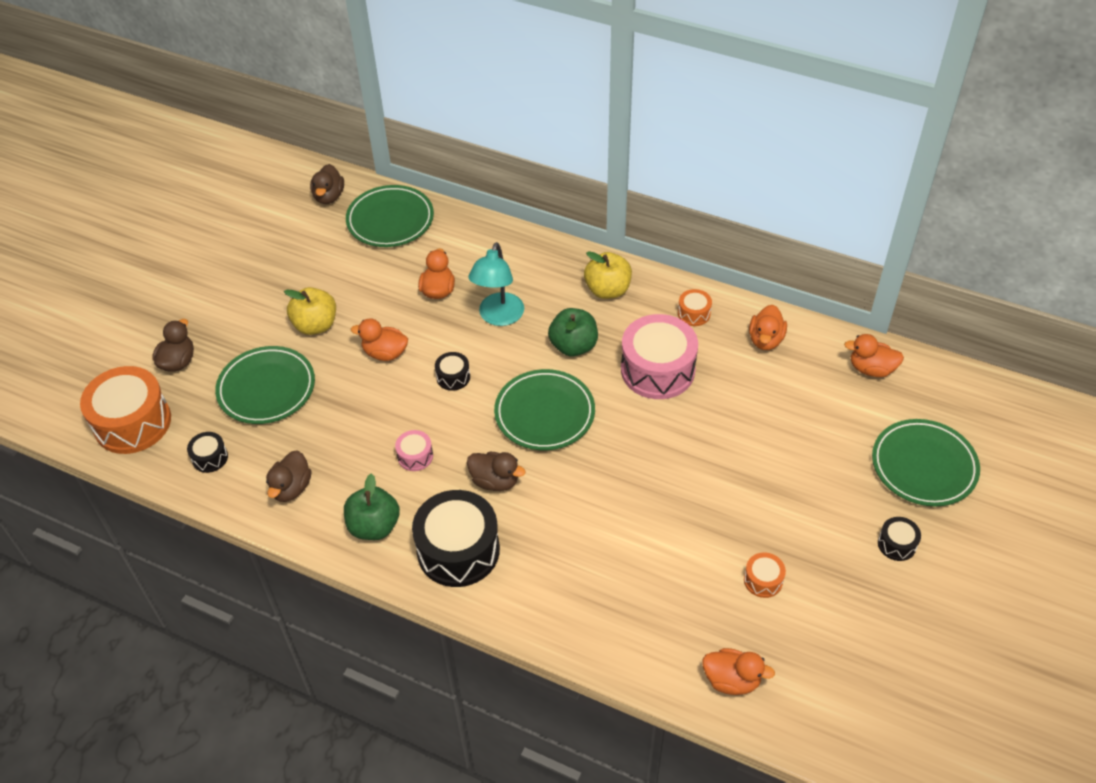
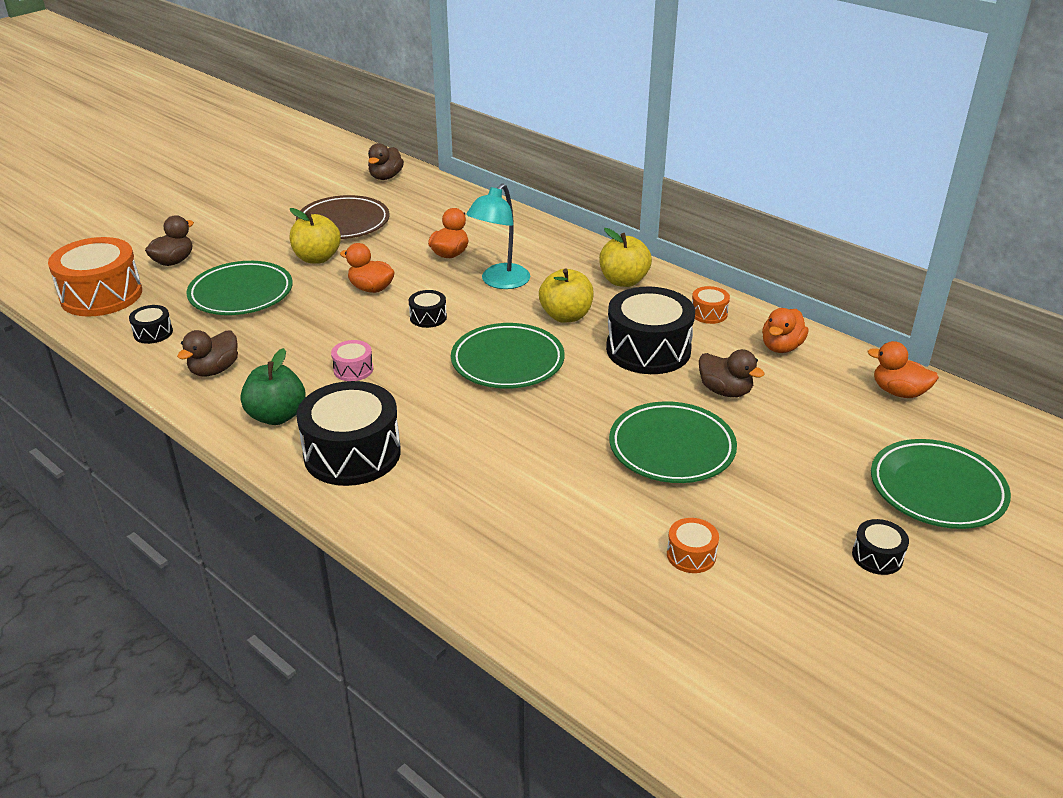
camera: 15 degrees right, 15 degrees down
green plate [346,185,434,247] -> green plate moved to [609,401,737,483]
brown duck [467,452,526,491] -> brown duck moved to [699,349,765,397]
green apple [548,308,598,356] -> yellow apple [539,269,594,322]
pink drum [621,314,698,399] -> black drum [606,286,695,374]
orange duck [702,648,775,695] -> none
none -> brown plate [296,195,390,239]

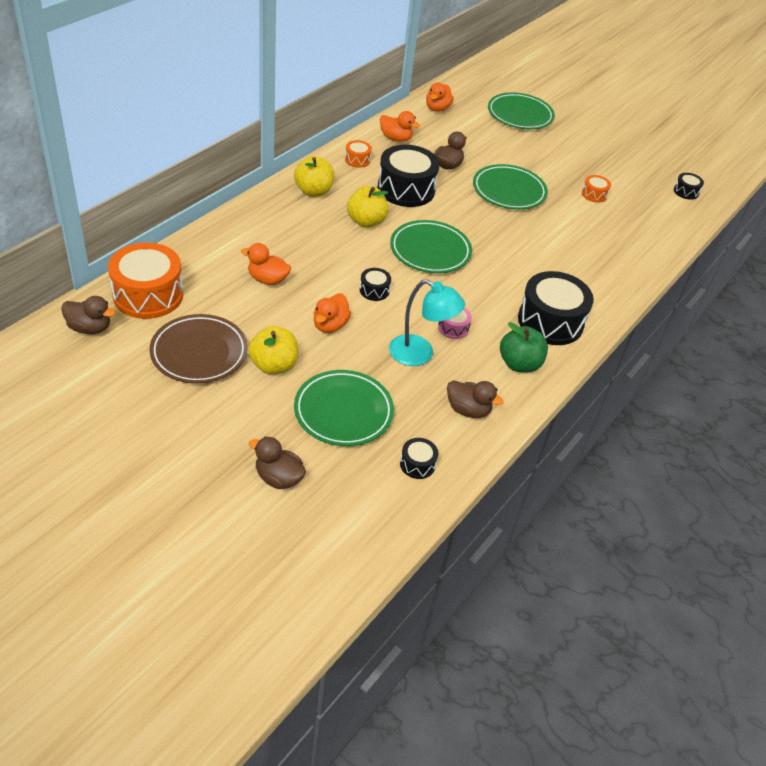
camera: 100 degrees left, 10 degrees up
orange drum [48,237,142,317] -> orange drum moved to [108,242,183,319]
turquoise lamp [466,183,530,289] -> turquoise lamp moved to [389,279,465,366]
black drum [852,519,909,575] -> black drum moved to [674,173,704,200]

